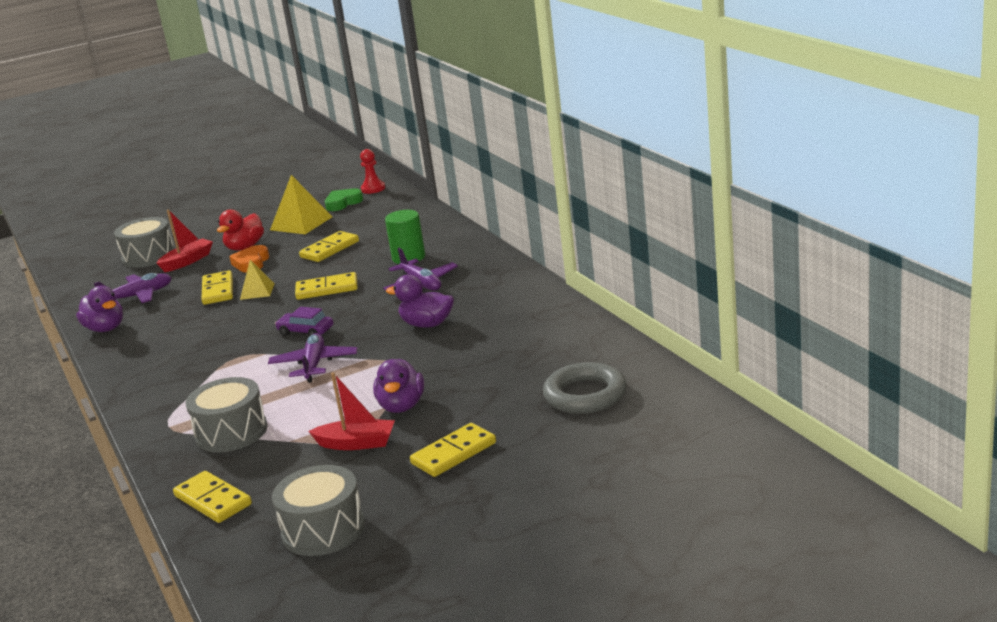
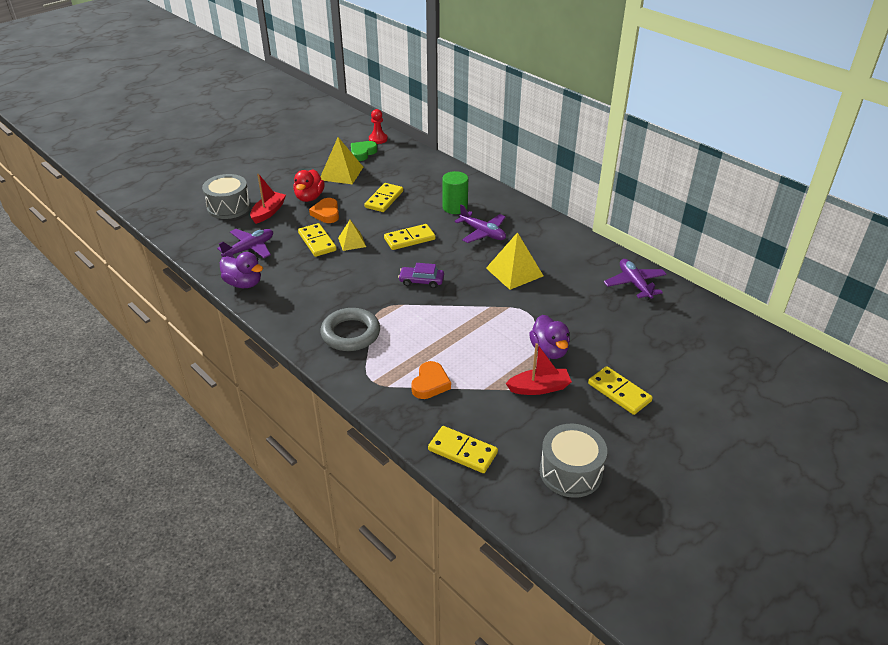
camera: 20 degrees left, 15 degrees up
grey drum [186,377,268,452] -> orange heart [411,361,451,399]
purple plane [268,333,358,383] -> purple plane moved to [604,259,667,300]
purple duck [386,274,454,328] -> yellow pyramid [486,232,543,290]
yellow domino [410,423,496,477] -> yellow domino turned 75 degrees counterclockwise [588,366,653,415]
grey ring [543,362,627,414] -> grey ring moved to [320,308,380,351]

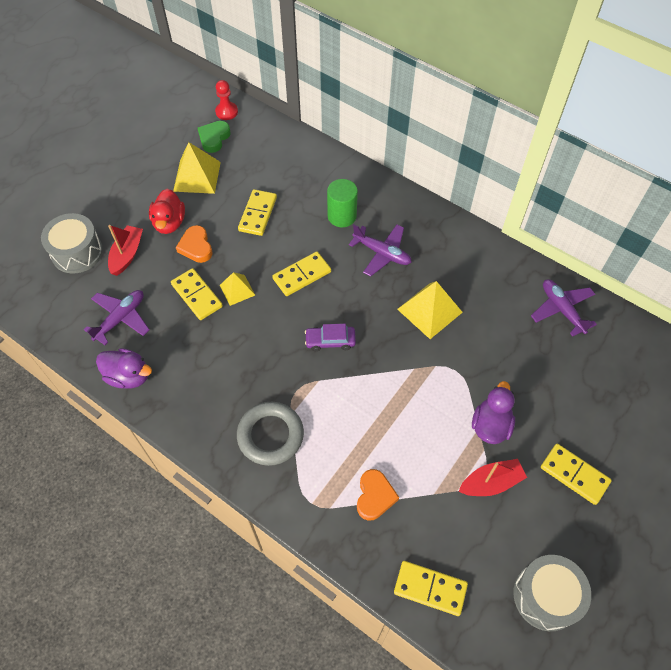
camera: 10 degrees left, 20 degrees up
purple duck [529,315,570,359] -> purple duck turned 135 degrees counterclockwise [472,381,515,444]

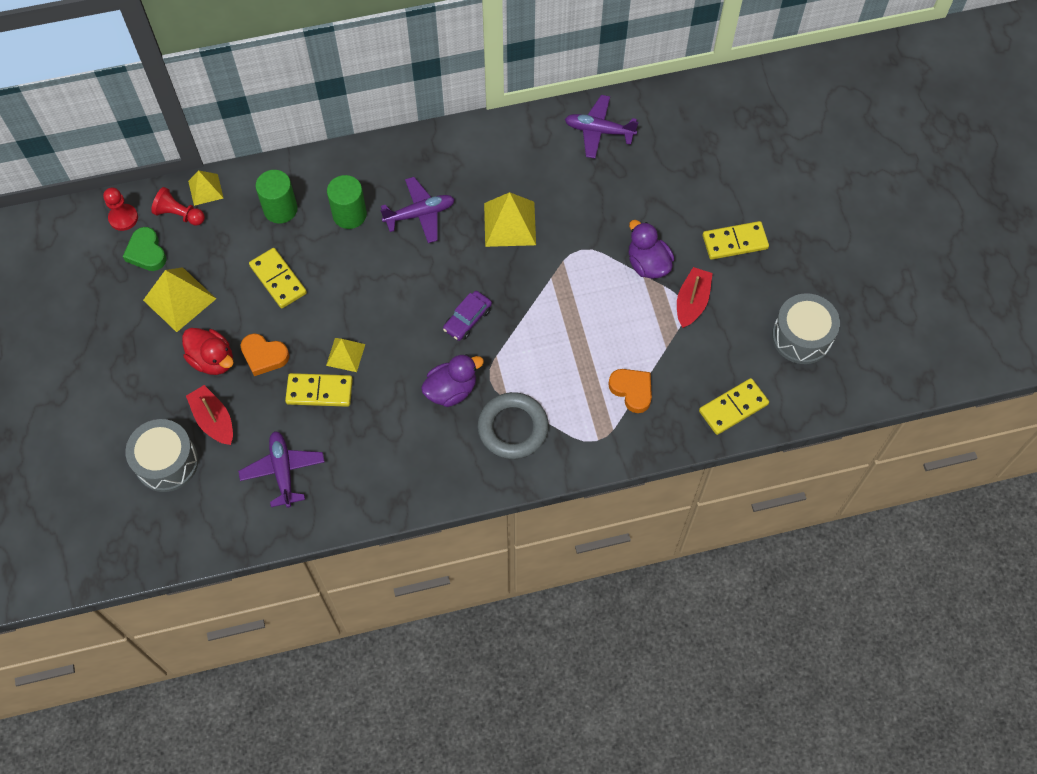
camera: 50 degrees left, 5 degrees up
purple duck [96,348,152,389] -> purple duck moved to [421,354,484,407]
yellow domino [272,252,331,296] -> none
none -> red pawn [151,187,205,226]
none -> yellow pyramid [188,170,224,206]
none -> green cylinder [256,170,298,224]

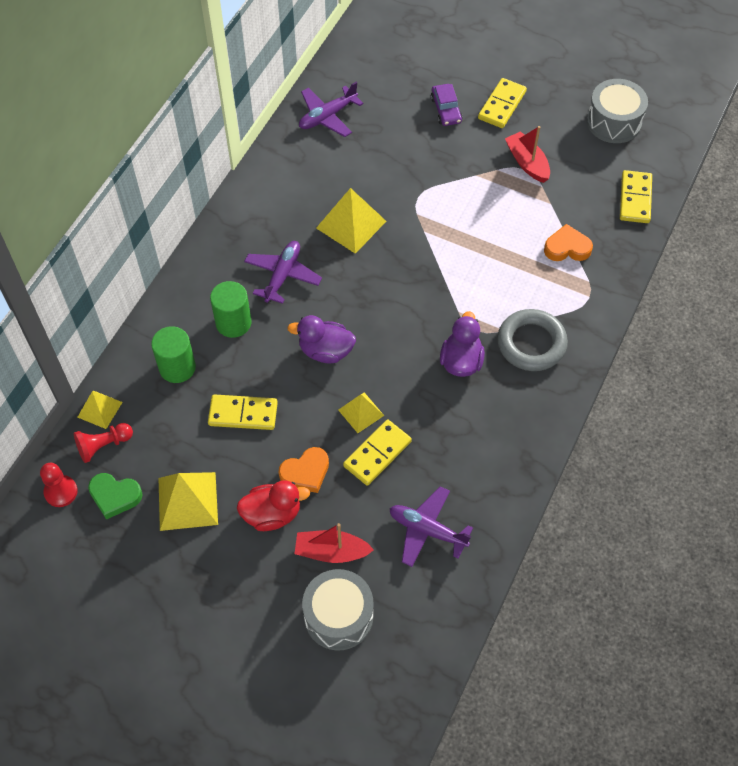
camera: 50 degrees left, 5 degrees down
purple car [443,291,492,341] -> purple car moved to [431,84,463,126]
purple duck [629,220,674,279] -> purple duck moved to [287,315,356,364]

